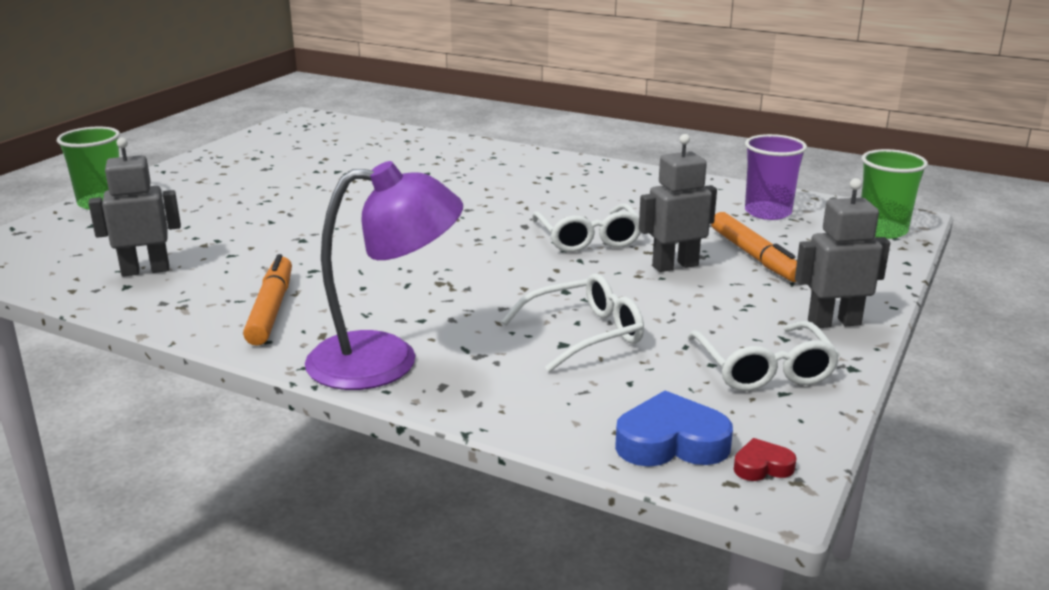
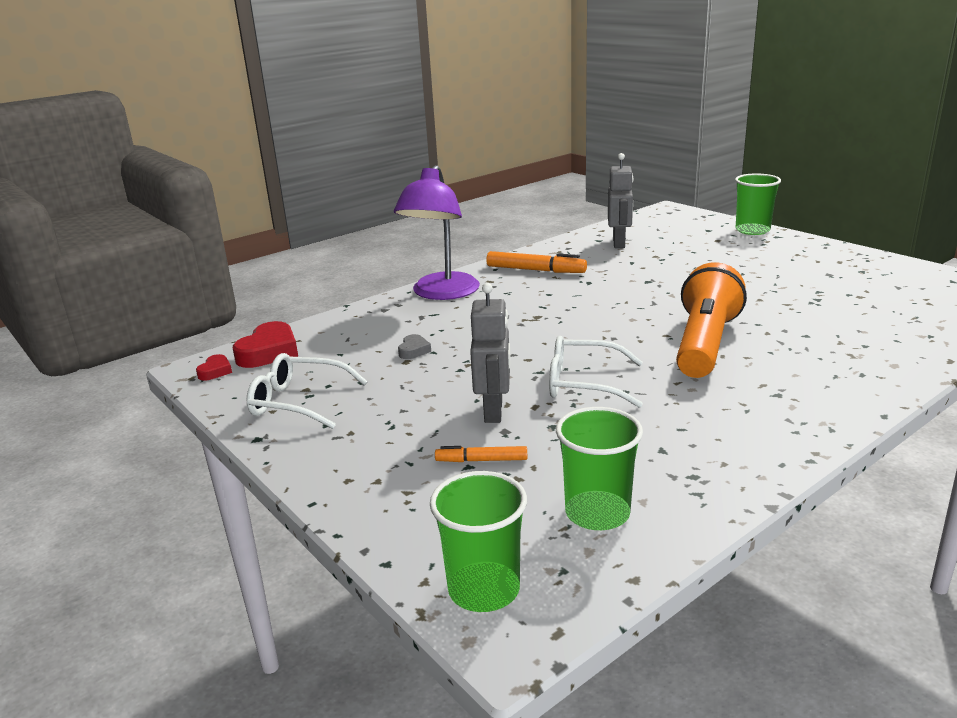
camera: 115 degrees right, 0 degrees up
white glasses [501,274,644,372] -> grey heart [398,334,431,359]
blue heart [615,390,733,467] -> red heart [233,321,298,368]
orange marker [711,212,797,282] -> orange marker [435,446,527,462], size x0.58
purple cup [745,134,807,220] -> green cup [556,407,643,530]
grey robot [795,178,890,328] -> none
none -> orange flashlight [676,262,747,378]

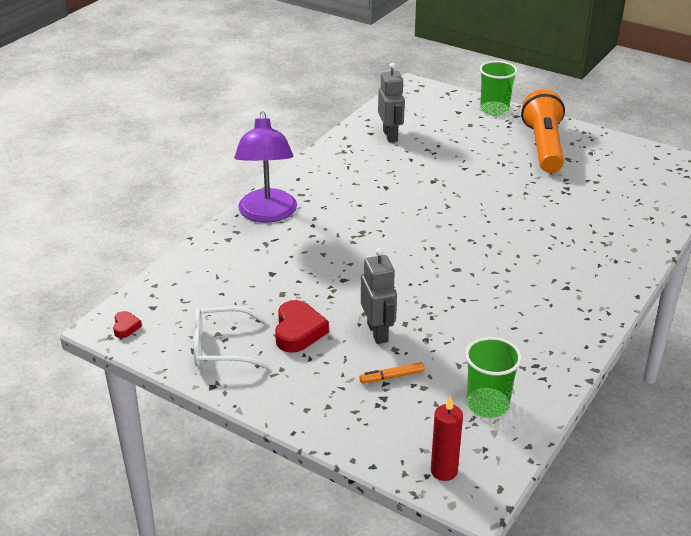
camera: 20 degrees left, 10 degrees up
red heart [233,321,298,368] -> red heart moved to [275,300,329,353]
grey heart [398,334,431,359] -> none
green cup [430,471,527,612] -> red candle [431,396,463,481]
orange marker [486,251,587,273] -> none
white glasses [549,336,643,408] -> none
orange flashlight [676,262,747,378] -> orange flashlight moved to [521,89,565,173]

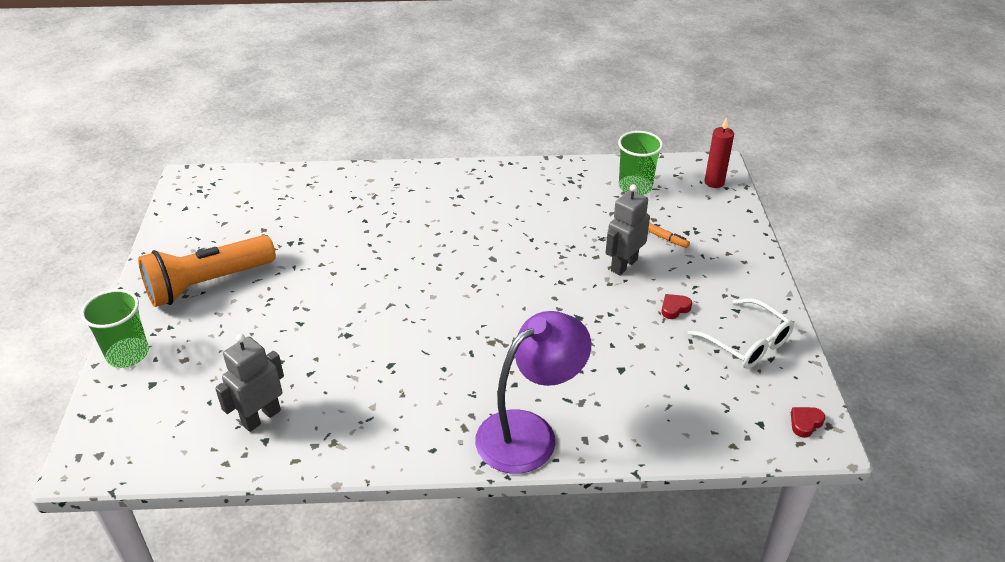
camera: 125 degrees left, 5 degrees up
red heart [275,300,329,353] -> red heart [662,294,692,319], size x0.52

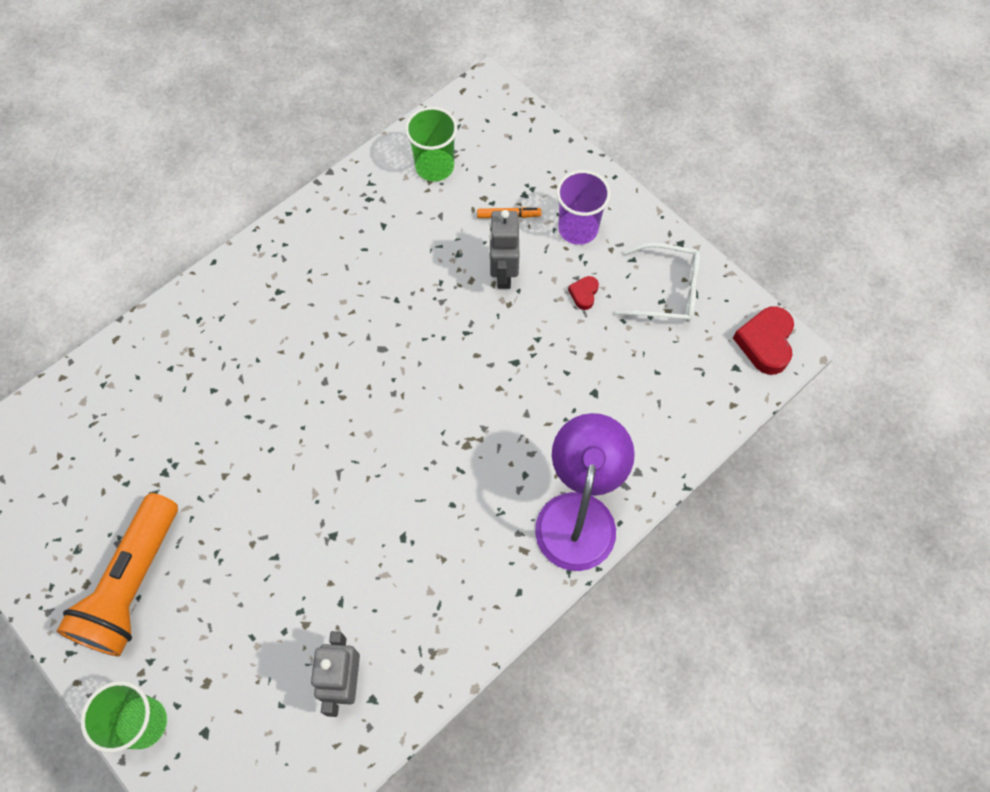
camera: 40 degrees left, 25 degrees up
red candle [704,117,734,188] -> none
red heart [791,407,825,438] -> red heart [733,306,794,375], size x1.92
none -> purple cup [556,170,611,245]

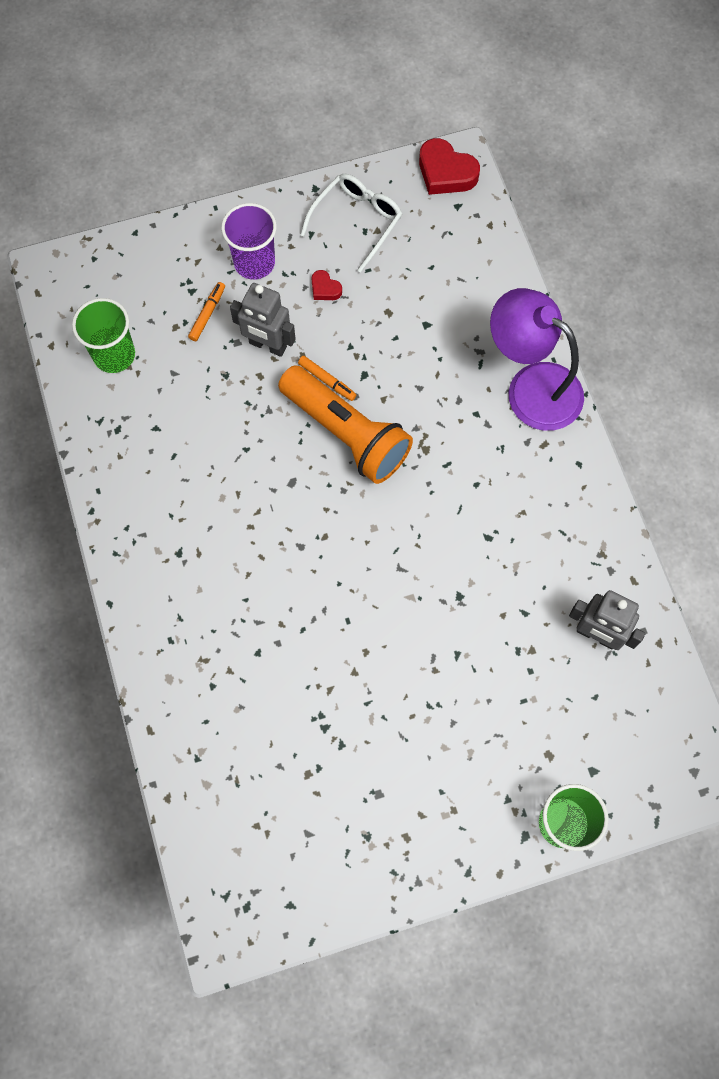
camera: 65 degrees left, 5 degrees up
orange flashlight [57,493,178,657] -> orange flashlight moved to [278,365,413,484]
none -> orange marker [298,356,356,401]

